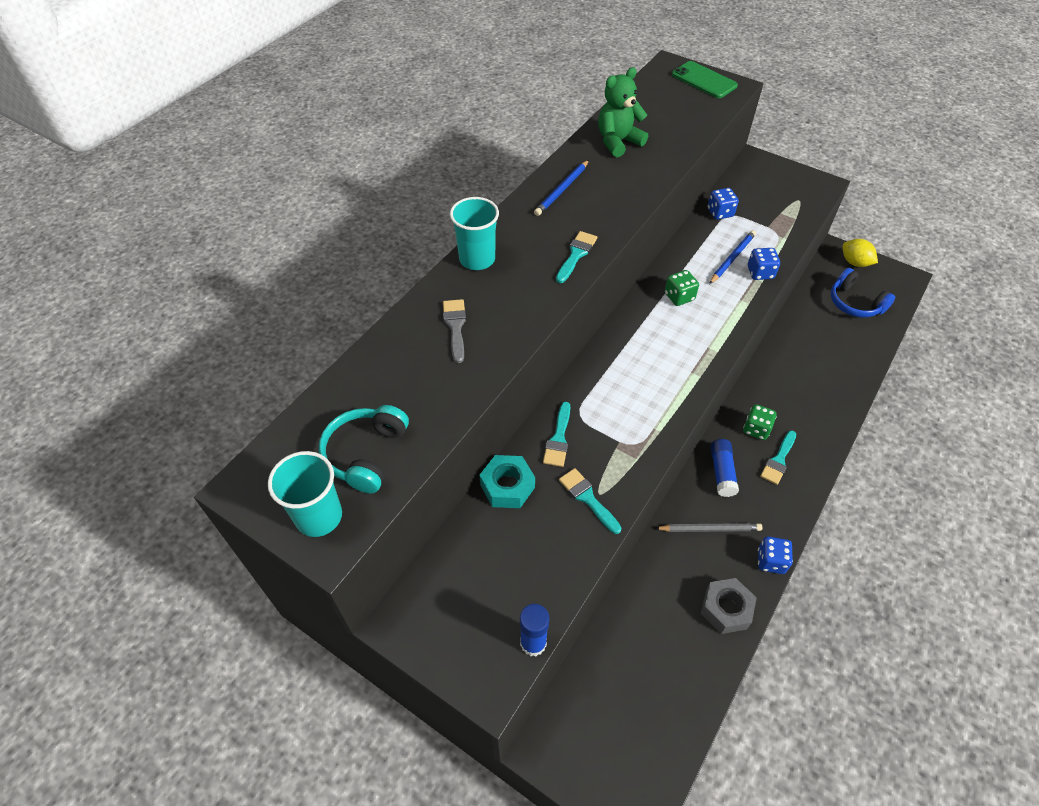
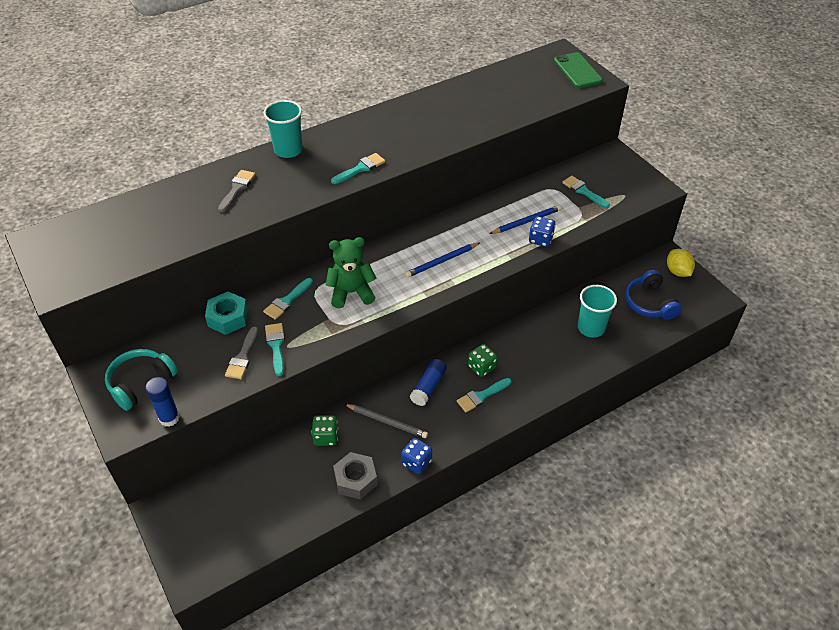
camera: 25 degrees right, 5 degrees down
turquoise cup [268,451,342,537] -> turquoise cup moved to [578,285,617,338]
turquoise headphones [319,405,409,493] -> turquoise headphones moved to [105,349,178,411]
blue pencil [534,160,589,216] -> blue pencil moved to [405,243,479,278]
green teddy bear [598,67,648,157] -> green teddy bear moved to [326,237,377,308]
green dice [665,270,699,306] -> green dice moved to [311,415,338,446]
blue dice [707,188,739,220] -> none
none -> grey brush [225,327,258,379]
none -> turquoise brush [562,176,610,208]

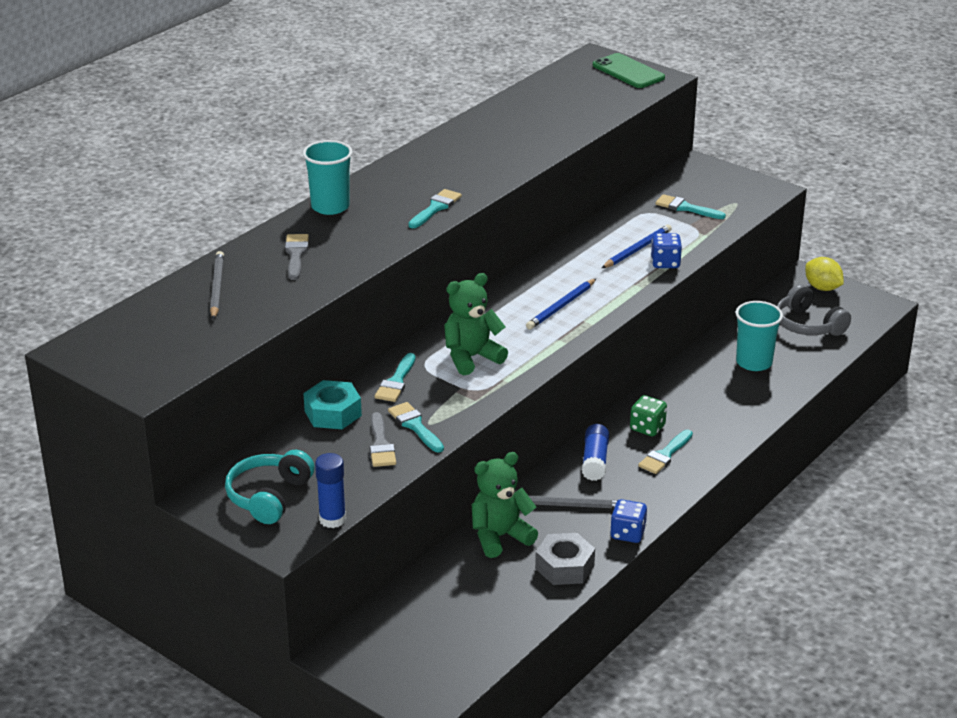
camera: 20 degrees left, 15 degrees down
green dice [311,415,338,446] -> green teddy bear [472,452,538,558]
blue headphones [625,270,682,320] -> grey headphones [777,284,851,336]
none -> grey pencil [210,251,224,320]

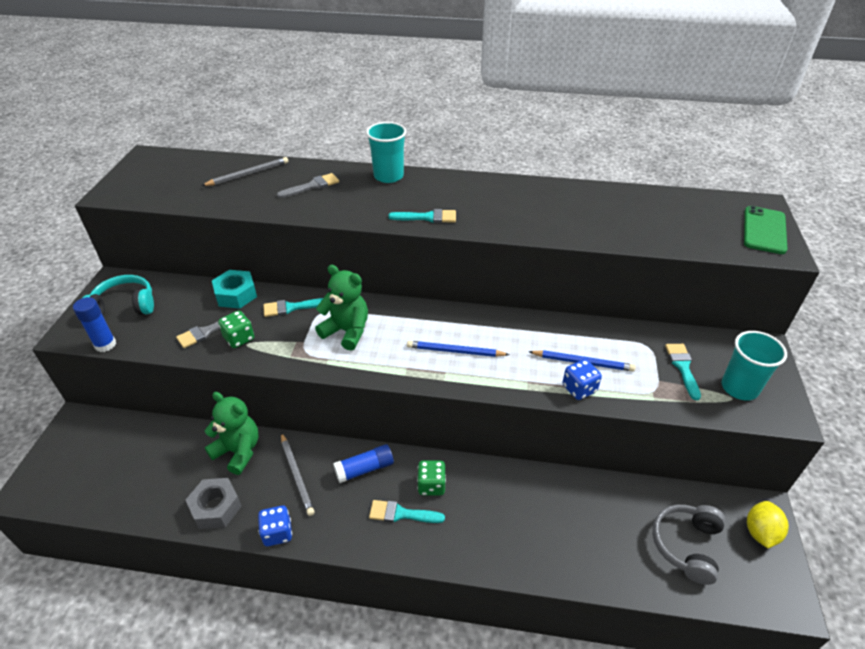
camera: 60 degrees right, 10 degrees up
turquoise brush [388,402,444,453] -> green dice [218,311,254,348]
turquoise cup [736,301,783,371] -> turquoise cup moved to [721,331,787,401]

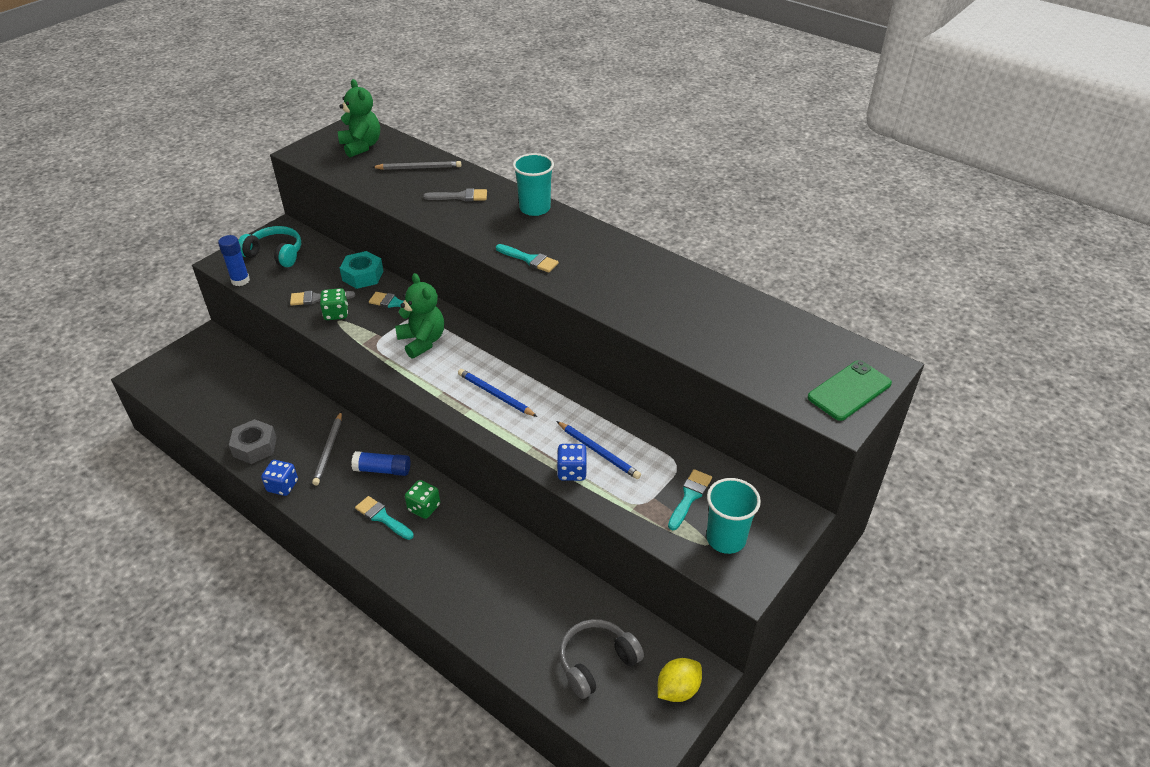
camera: 30 degrees right, 0 degrees up
green teddy bear [205,392,259,475] -> green teddy bear moved to [338,79,380,157]

